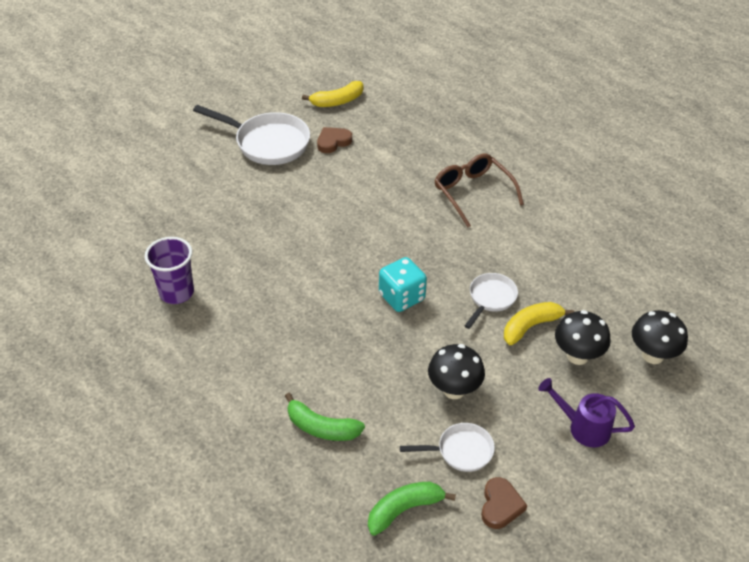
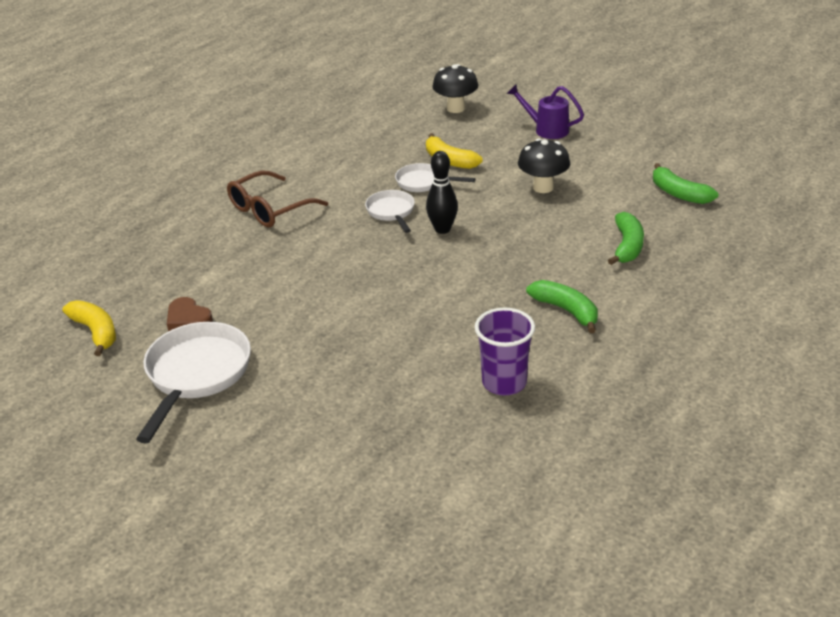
camera: 100 degrees left, 10 degrees down
turquoise dice [379,257,427,312] -> black bowling pin [426,151,458,234]
white pan [400,423,495,472] -> white pan moved to [365,190,415,233]
brown heart [481,477,527,529] -> none
purple watering can [538,378,635,448] -> purple watering can turned 105 degrees clockwise [507,84,584,139]
black mushroom [555,310,611,365] -> none
none -> green banana [526,280,598,333]

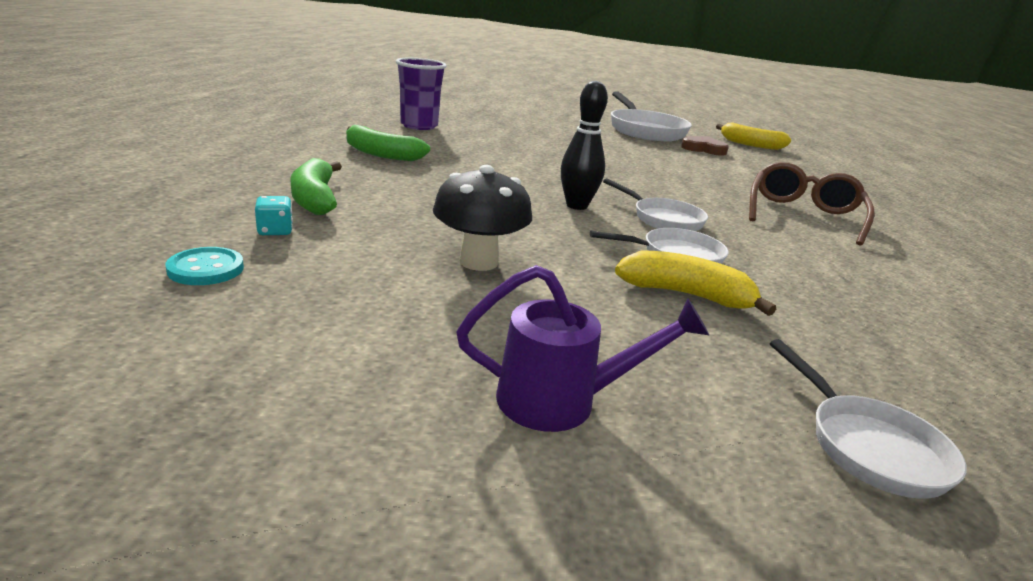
camera: 150 degrees right, 10 degrees down
black mushroom [432,64,478,113] -> white pan [770,339,967,499]
green banana [653,163,718,204] -> turquoise button [166,247,244,285]
none -> turquoise dice [255,196,293,235]

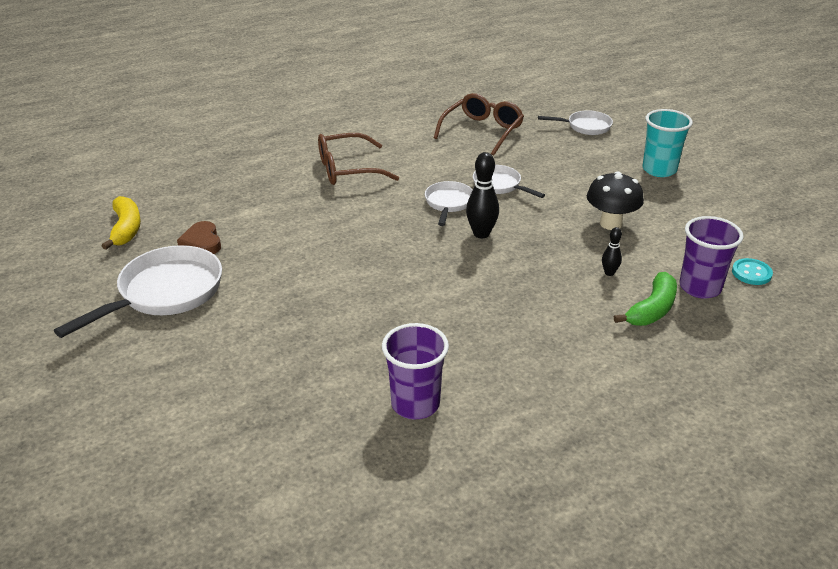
camera: 125 degrees left, 10 degrees up
turquoise dice [255,196,293,235] -> purple cup [679,216,744,299]
green banana [346,125,430,161] -> none
purple watering can [456,265,710,432] -> turquoise cup [642,109,693,177]
yellow banana [615,250,776,316] -> none
white pan [770,339,967,499] -> white pan turned 60 degrees clockwise [538,110,613,135]
none -> brown glasses [434,93,524,155]
none -> black bowling pin [602,227,622,276]

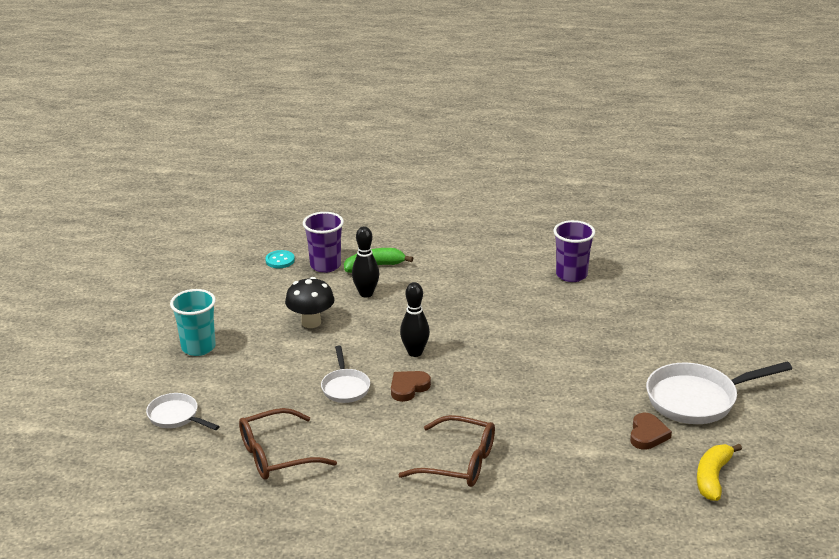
camera: 145 degrees left, 5 degrees down
white pan [425,181,473,226] -> brown heart [391,371,431,402]
black bowling pin [602,227,622,276] -> black bowling pin [352,226,379,297], size x1.79

